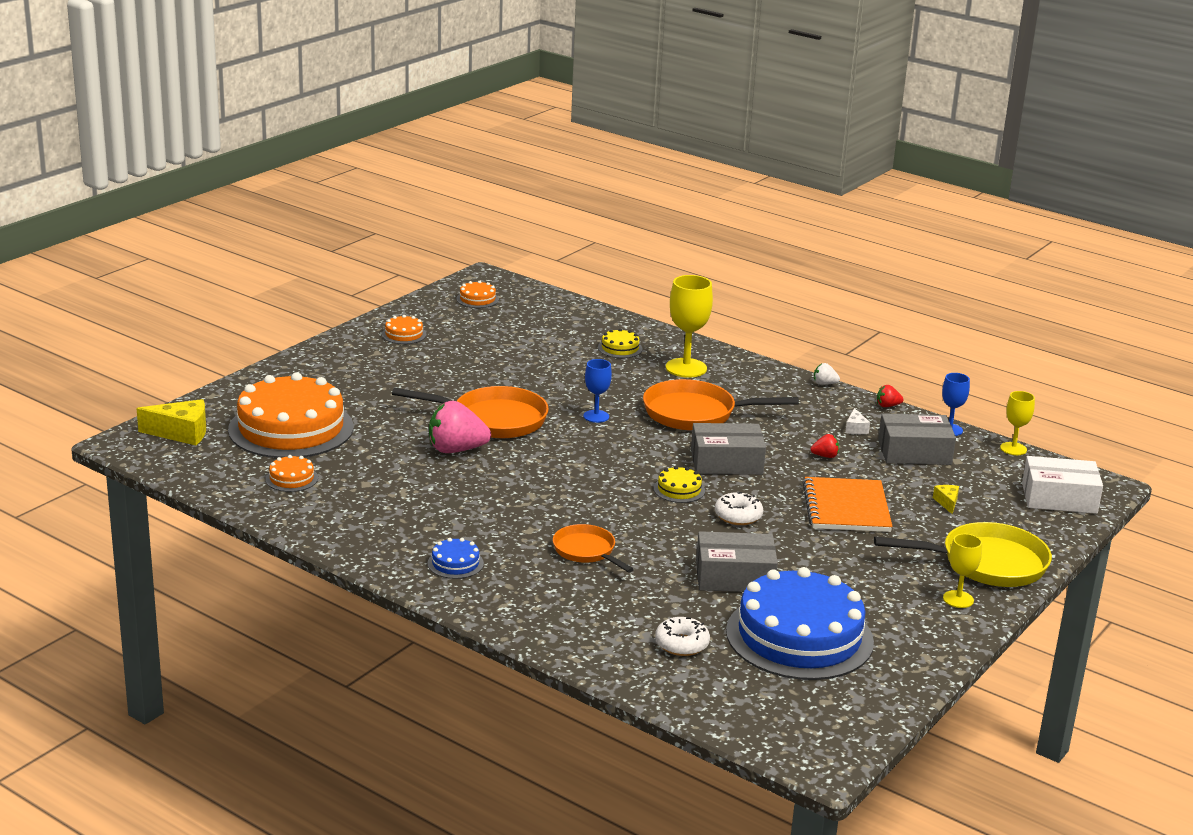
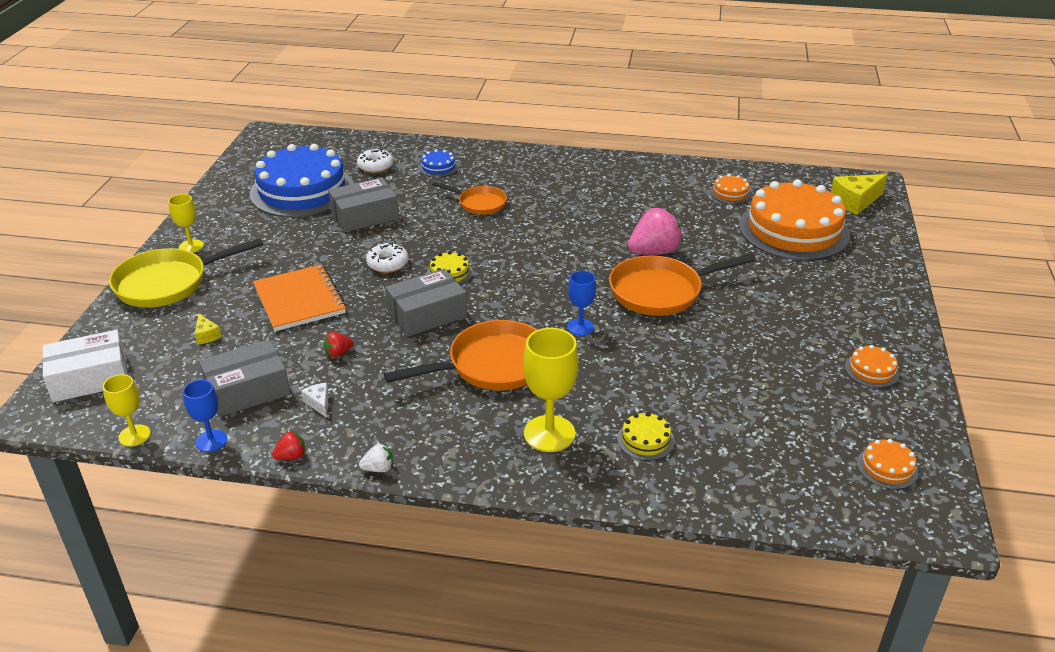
camera: 155 degrees right, 10 degrees up
blue cake [427,538,484,579] -> blue cake moved to [419,149,458,177]

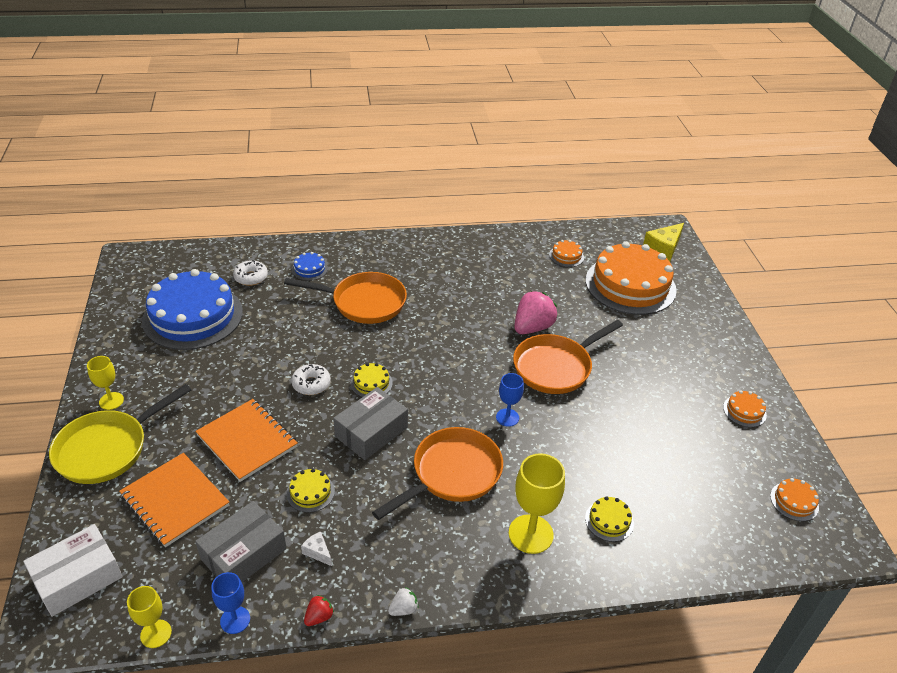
camera: 20 degrees left, 5 degrees up
yellow cheese [195,314,222,345] -> orange notebook [119,453,229,547]
red strawberry [324,332,353,357] -> yellow cake [286,469,335,513]
grey box [328,177,399,232] -> none
orange pan [432,181,507,215] -> orange pan [284,272,407,324], size x1.69

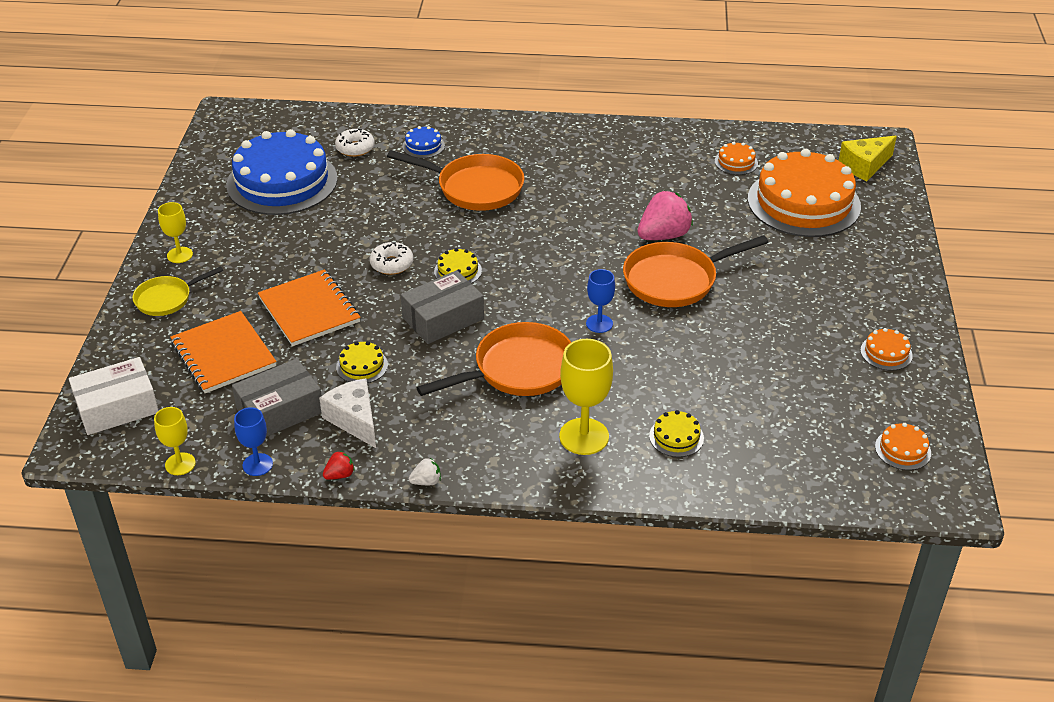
camera: 15 degrees right, 0 degrees up
yellow pan [49,384,191,484] -> yellow pan [132,266,223,316], size x0.59
white cheese [301,532,332,566] -> white cheese [319,378,376,448], size x1.98

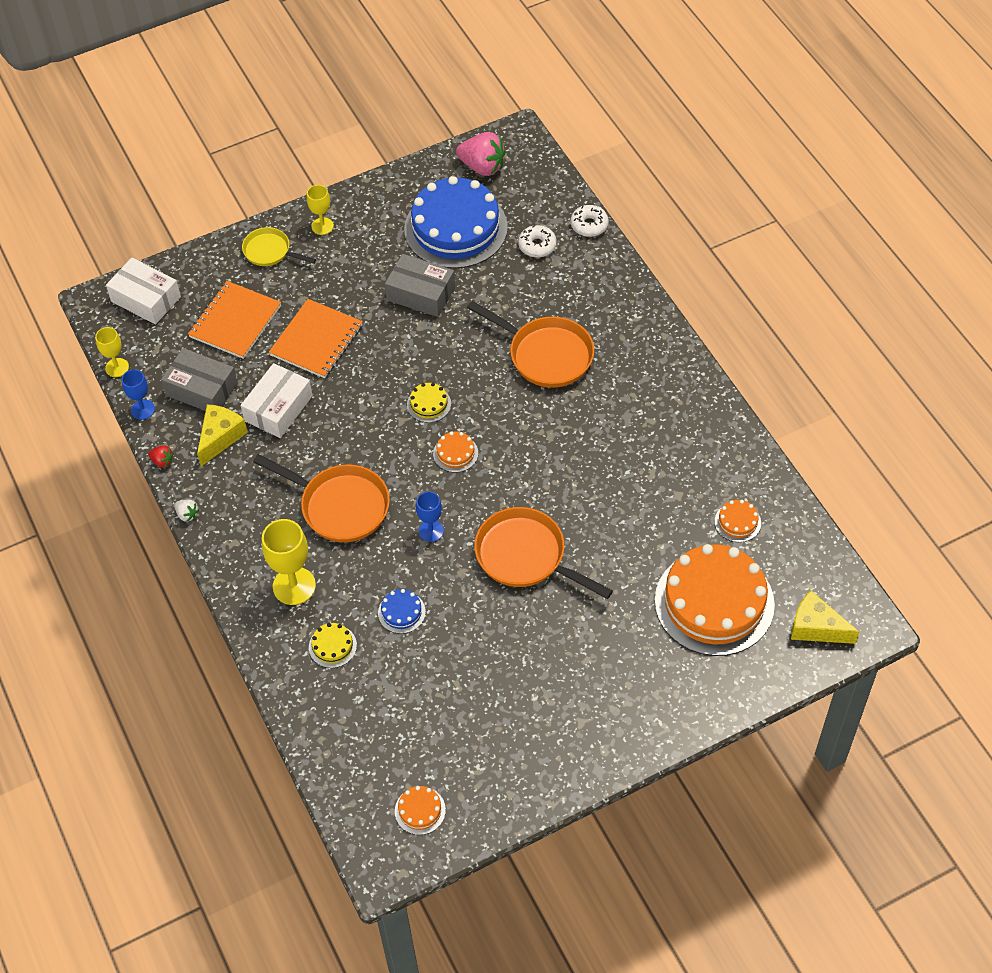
camera: 60 degrees right, 15 degrees up
white cheese [319,378,376,448] -> yellow cheese [197,404,248,466]
yellow cake [336,341,388,383] -> white box [240,363,313,438]
white donut [370,242,413,275] -> white donut moved to [571,205,609,237]
orange pan [387,150,524,211] -> orange pan turned 45 degrees counterclockwise [467,301,594,388]
grey box [401,270,484,344] -> grey box moved to [385,254,455,317]
blue cake [402,126,445,158] -> blue cake moved to [378,589,426,634]
pink strawberry [637,191,693,240] -> pink strawberry moved to [456,132,506,176]
orange cake [860,328,913,371] -> orange cake moved to [433,431,478,472]

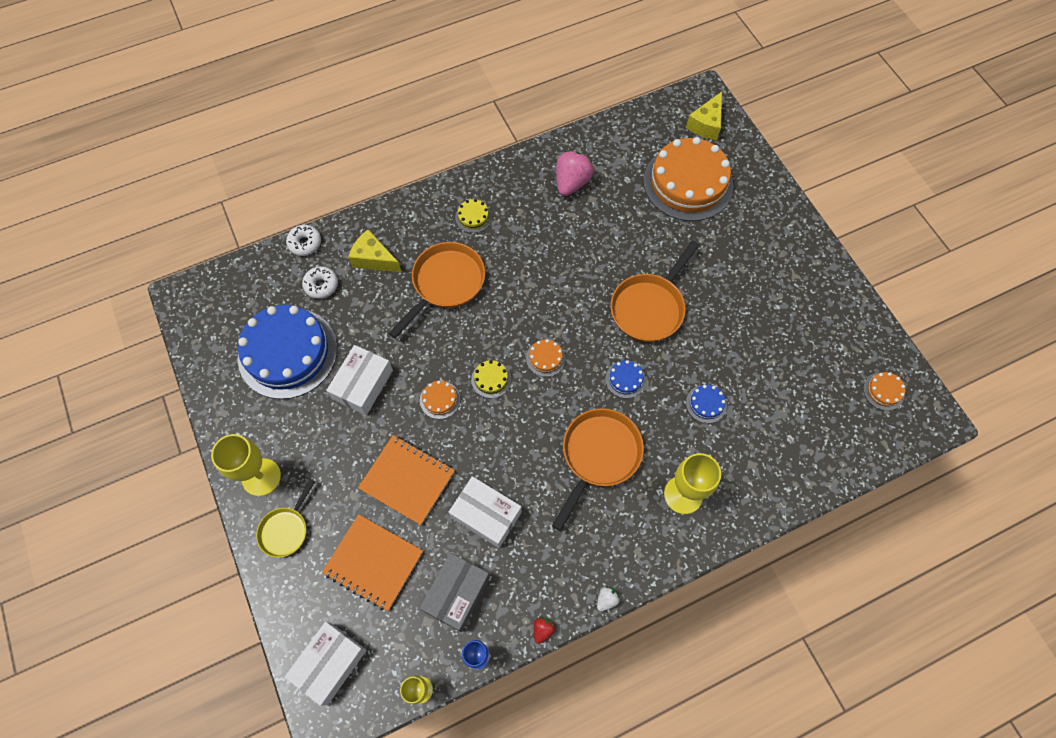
camera: 90 degrees left, 10 degrees up
yellow cheese [197,404,248,466] -> yellow cheese moved to [348,229,402,272]
yellow goblet [307,185,334,235] -> yellow goblet [211,434,281,496], size x1.69
yellow cake [309,623,357,668] -> yellow cake moved to [455,199,492,233]
grey box [385,254,455,317] -> white box [326,345,393,415]
blue goblet [416,492,444,542] -> blue cake [606,360,646,398]
pink strawberry [456,132,506,176] -> pink strawberry moved to [556,151,594,196]
orange cake [715,500,761,542] -> orange cake moved to [420,381,460,419]

